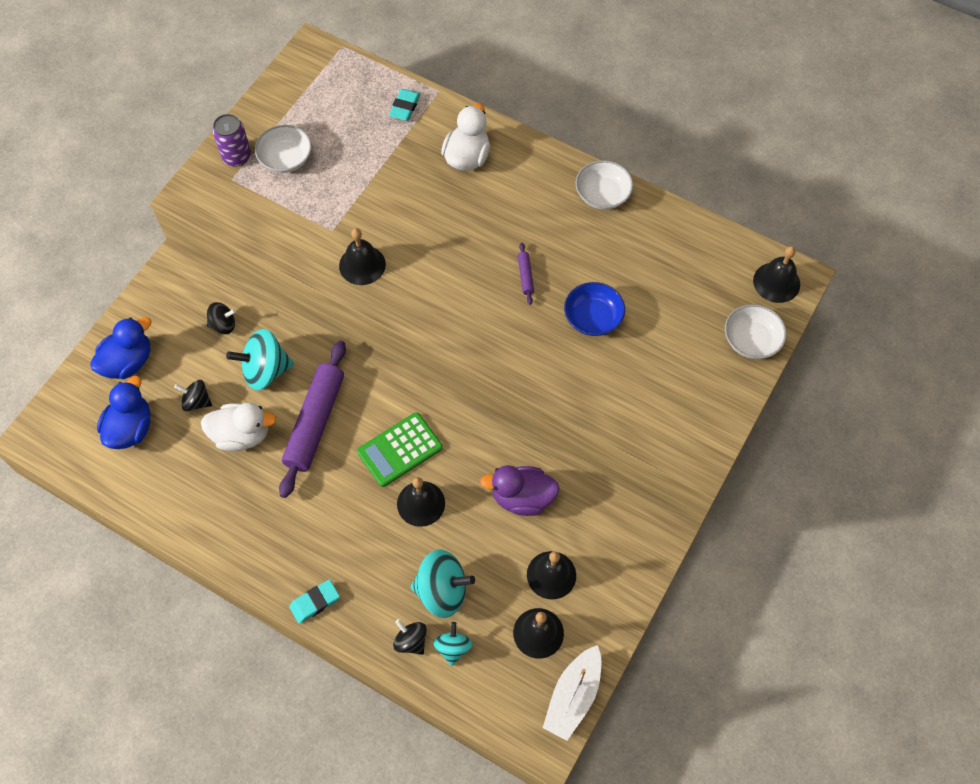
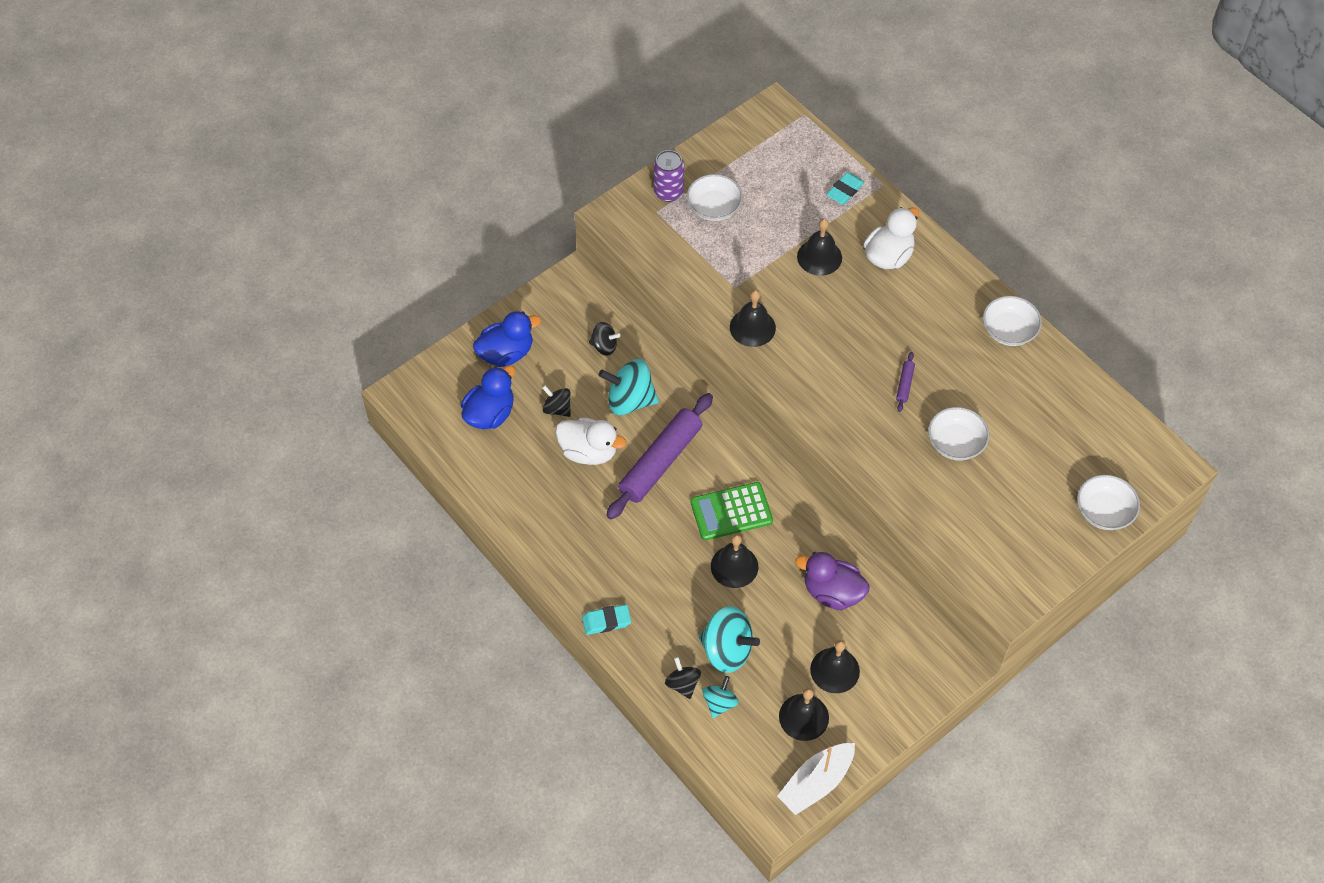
camera: 20 degrees right, 5 degrees down
blue bowl [564,282,625,336] -> white bowl [928,407,990,460]
black bell [753,246,800,303] -> black bell moved to [797,219,842,276]

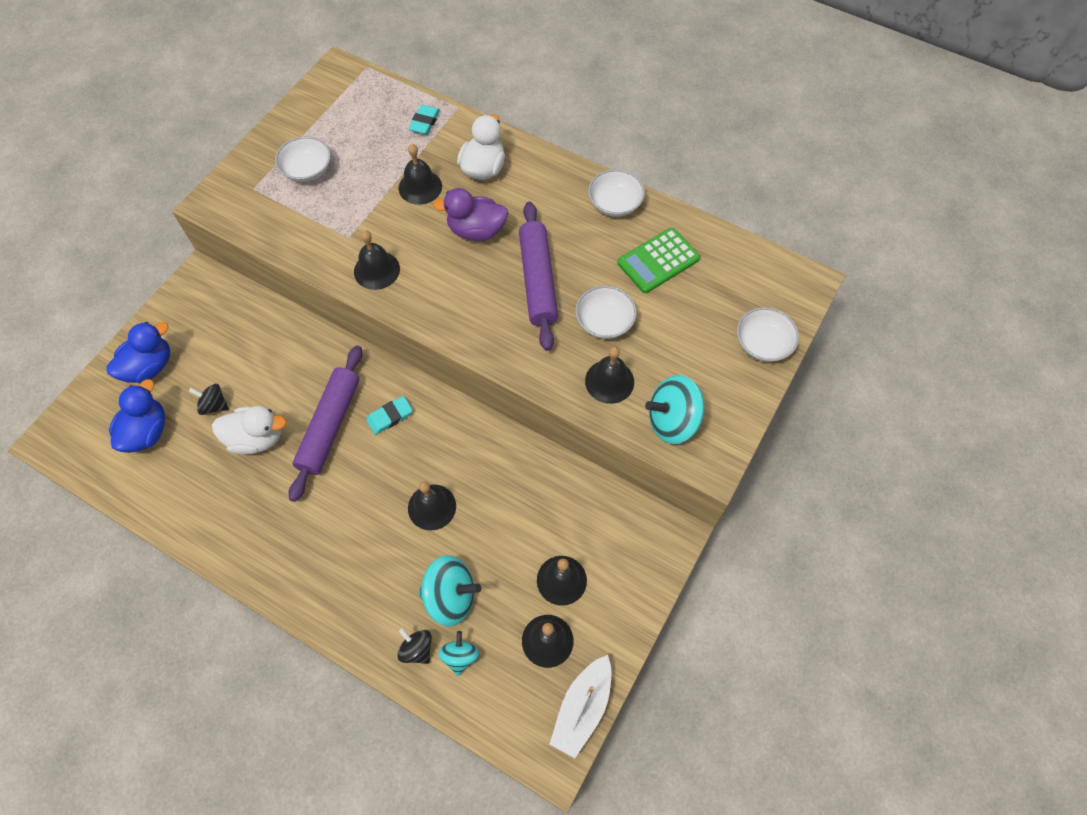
camera: 20 degrees left, 5 degrees up
turquoise eraser [582,604,631,635] -> turquoise eraser moved to [366,396,413,435]
black spinning top [589,322,621,356] -> none
turquoise spinning top [599,359,659,415] -> turquoise spinning top moved to [645,375,705,444]
purple can [654,150,684,202] -> none
green calculator [691,482,773,540] -> green calculator moved to [617,227,700,293]
purple duck [795,552,870,610] -> purple duck moved to [433,188,508,241]
purple rolling pin [896,352,915,412] -> purple rolling pin [519,202,558,351], size x2.46
none -> black bell [585,346,634,404]

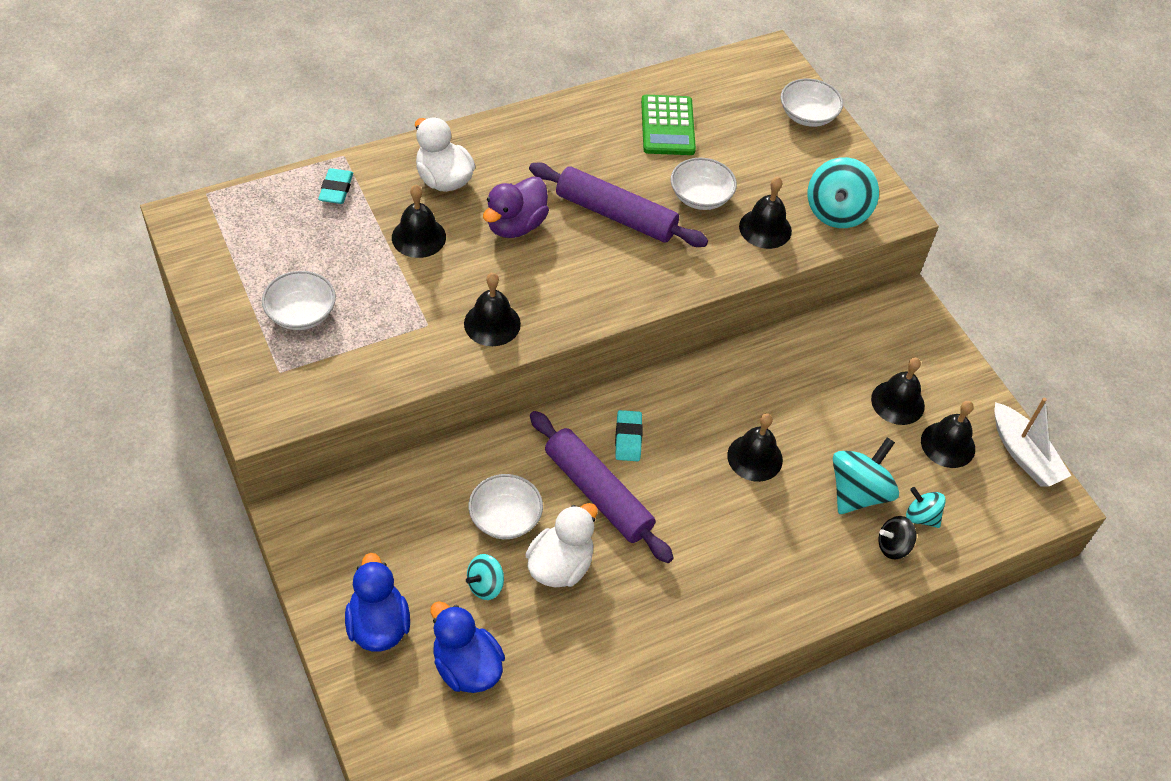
camera: 60 degrees left, 10 degrees down
black spinning top [189,384,229,415] -> turquoise spinning top [466,554,504,600]
turquoise eraser [408,105,440,134] -> turquoise eraser turned 45 degrees clockwise [318,168,353,204]
white bowl [588,169,645,217] -> white bowl moved to [468,474,543,539]

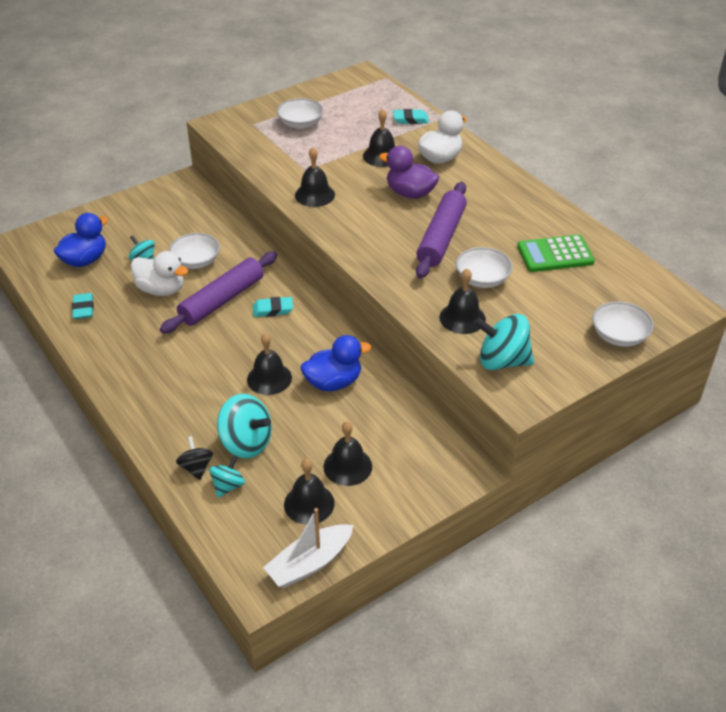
camera: 85 degrees right, 10 degrees down
blue duck [345,553,410,652] -> blue duck moved to [301,335,371,391]
none -> turquoise eraser [72,293,94,319]

